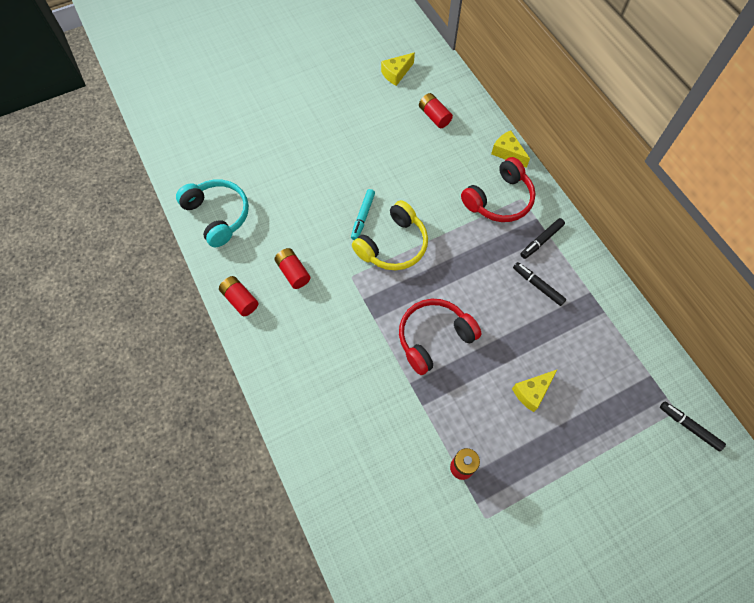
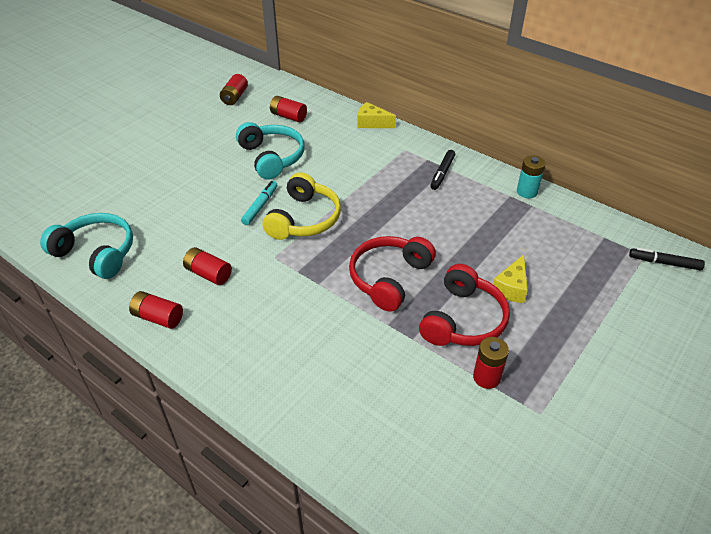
camera: 25 degrees left, 20 degrees down
turquoise marker [351,189,375,240] -> turquoise marker turned 150 degrees counterclockwise [241,181,277,225]
yellow cheese [381,53,415,86] -> red battery [220,74,248,105]
red headphones [461,157,535,222] -> red headphones moved to [419,264,510,346]
black marker [513,262,566,306] -> none
none -> turquoise headphones [236,122,305,180]
none -> turquoise battery [517,155,545,198]

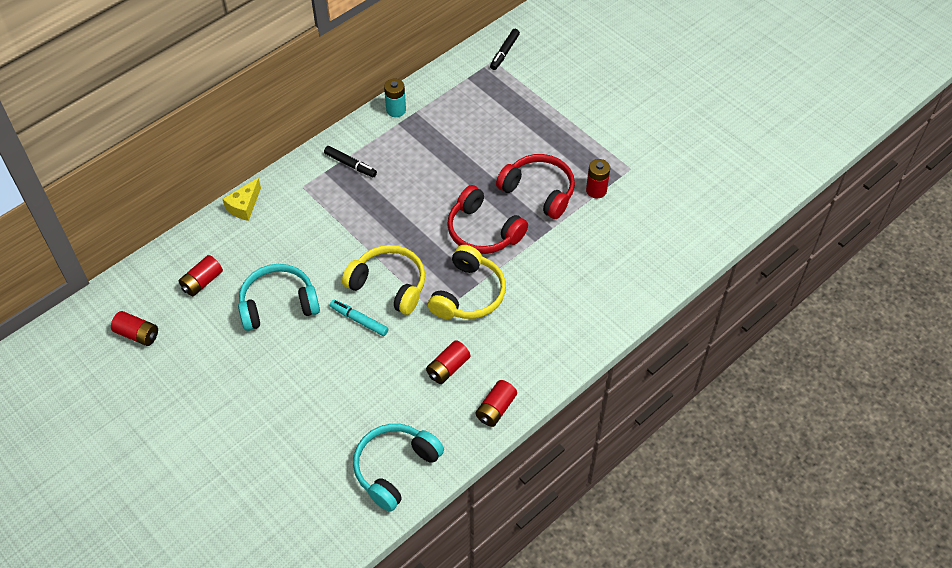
camera: 80 degrees left, 10 degrees up
yellow cheese [493,255,528,303] -> none
none -> yellow headphones [428,245,506,319]

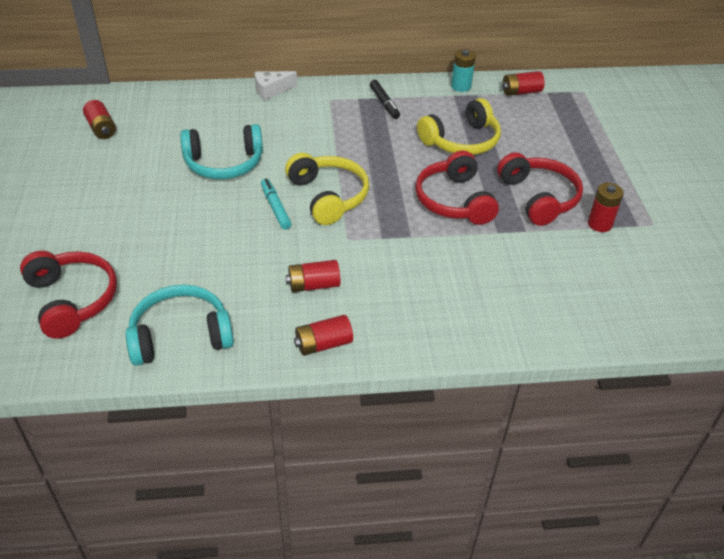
camera: 35 degrees right, 10 degrees down
red battery [179,255,223,296] -> red battery moved to [502,71,545,96]
yellow cheese [223,178,261,221] -> white cheese [255,71,297,101]
turquoise headphones [238,264,320,331] -> turquoise headphones turned 150 degrees clockwise [180,124,263,179]
yellow headphones [428,245,506,319] -> yellow headphones moved to [417,98,501,155]
black marker [490,29,520,70] -> none
none -> red headphones [20,251,117,339]

